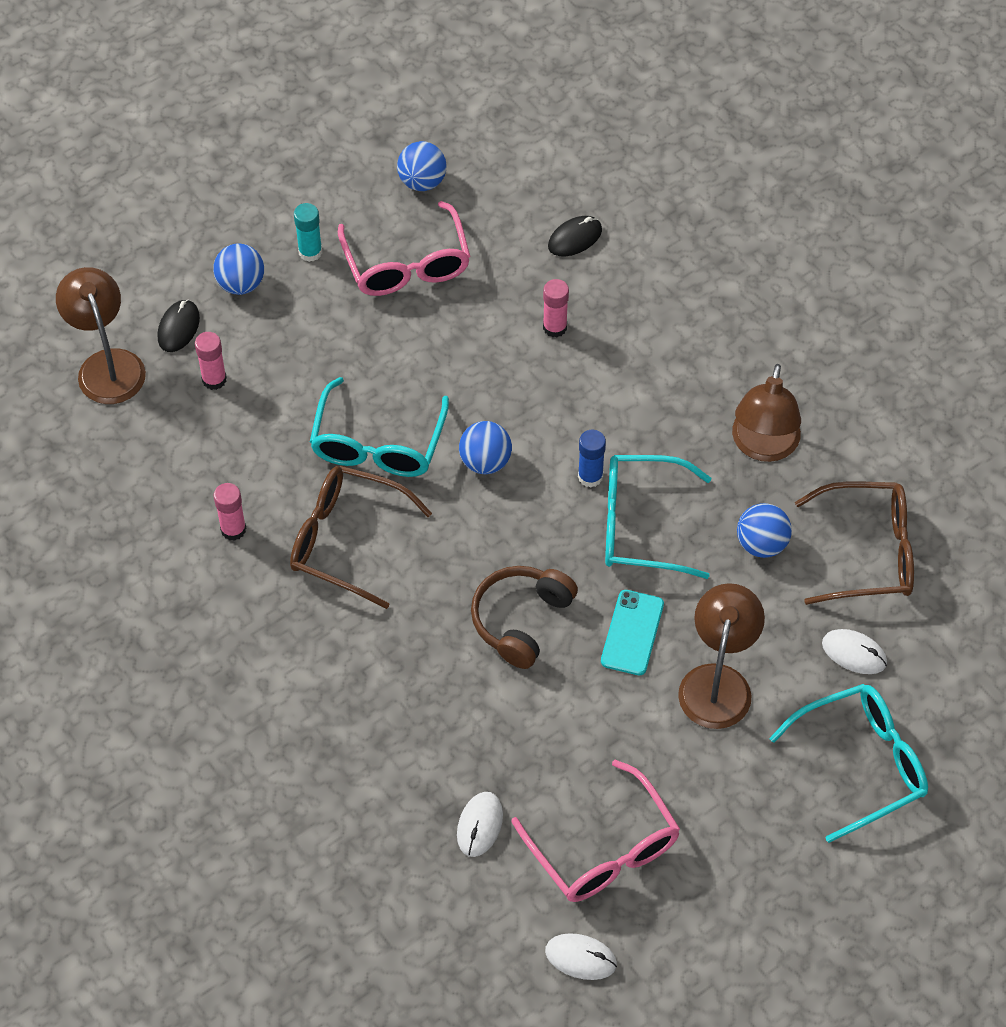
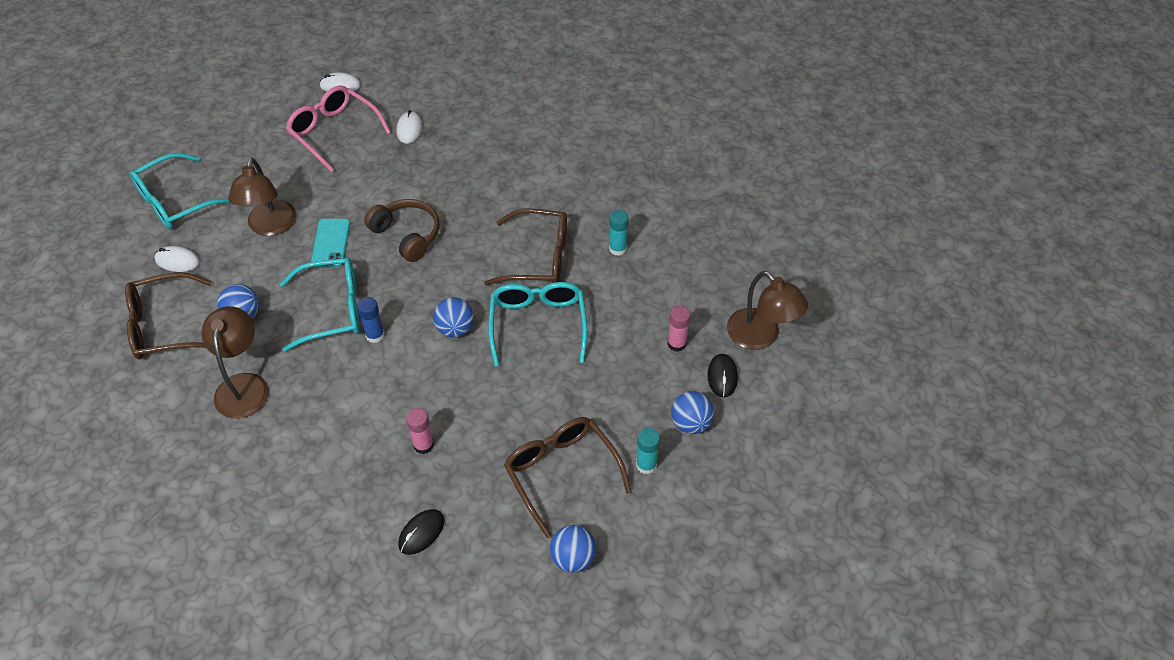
camera: 165 degrees right, 5 degrees down
pink glue stick [214,483,246,541] -> turquoise glue stick [609,210,629,256]
pink glasses [338,201,470,296] -> brown glasses [504,417,631,538]
brown headphones [471,566,578,669] -> brown headphones turned 60 degrees counterclockwise [364,199,440,262]

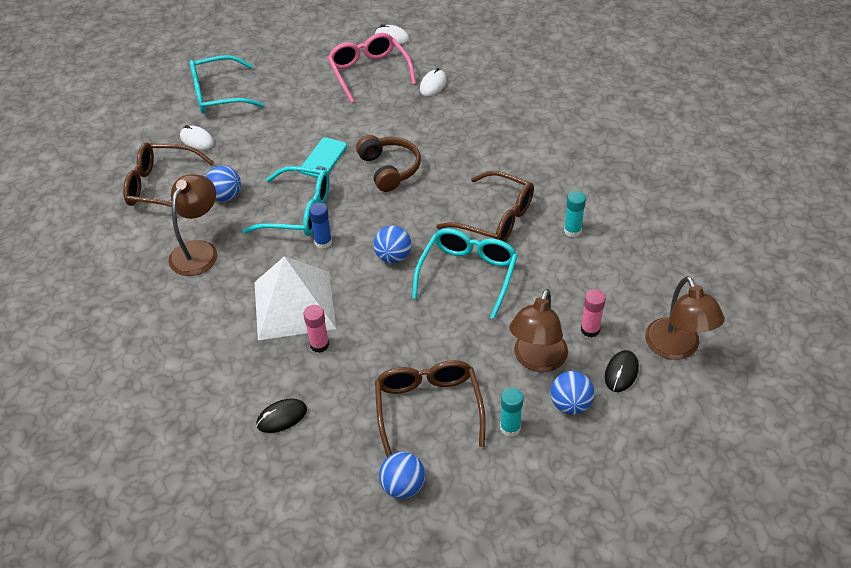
camera: 25 degrees right, 5 degrees down
brown lamp [228,157,296,236] -> brown lamp moved to [509,289,568,372]
none -> white pyramid [255,256,336,340]

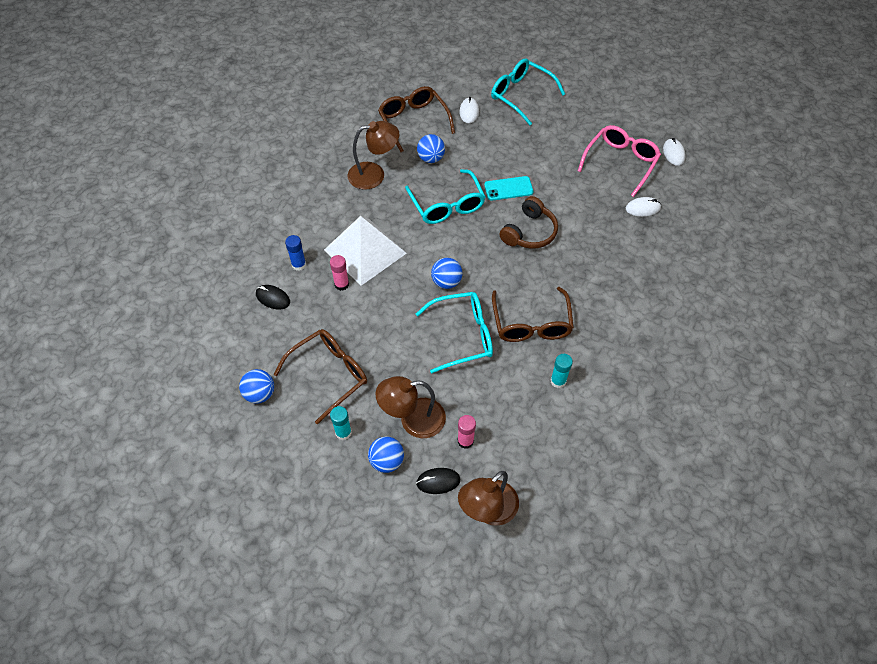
camera: 55 degrees right, 10 degrees up
blue glue stick [309,203,332,249] -> blue glue stick moved to [285,235,306,271]

